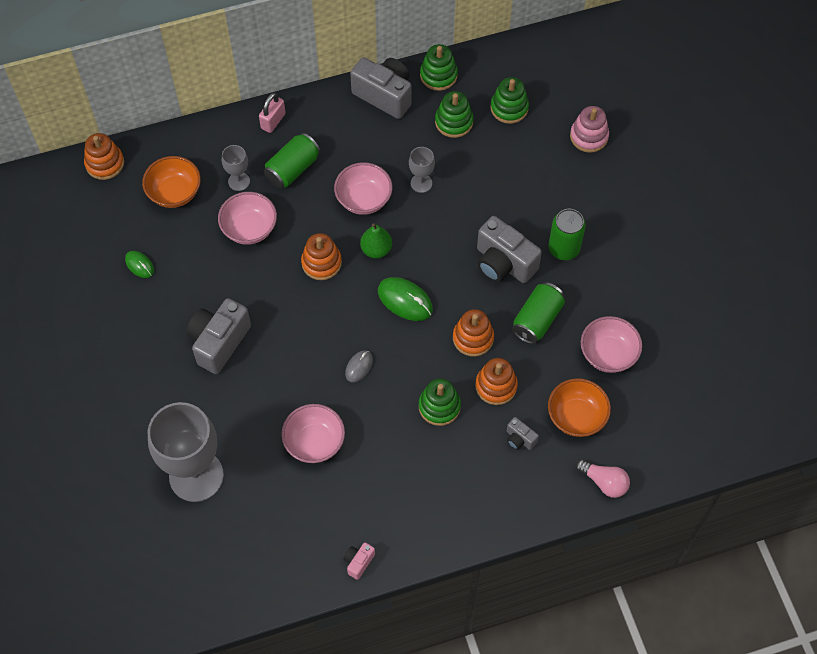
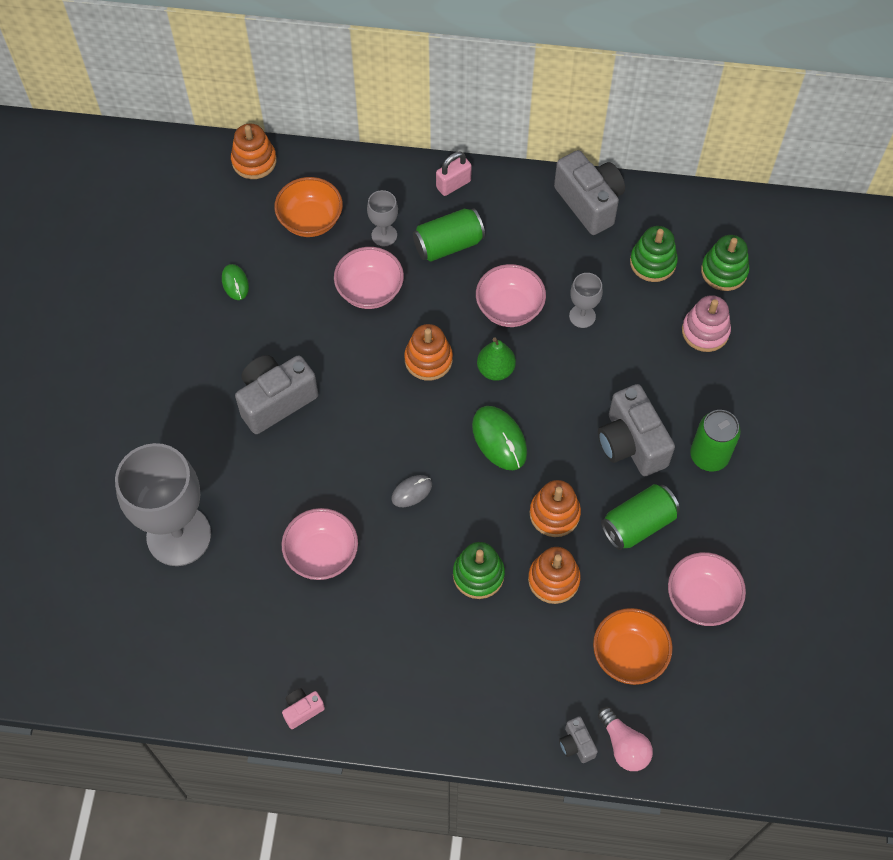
camera: 25 degrees right, 0 degrees up
green stacking toy [420,44,458,91] -> none
grey camera [507,417,539,450] -> grey camera moved to [559,716,598,763]
pink stacking toy [570,106,609,153] -> pink stacking toy moved to [682,295,731,352]

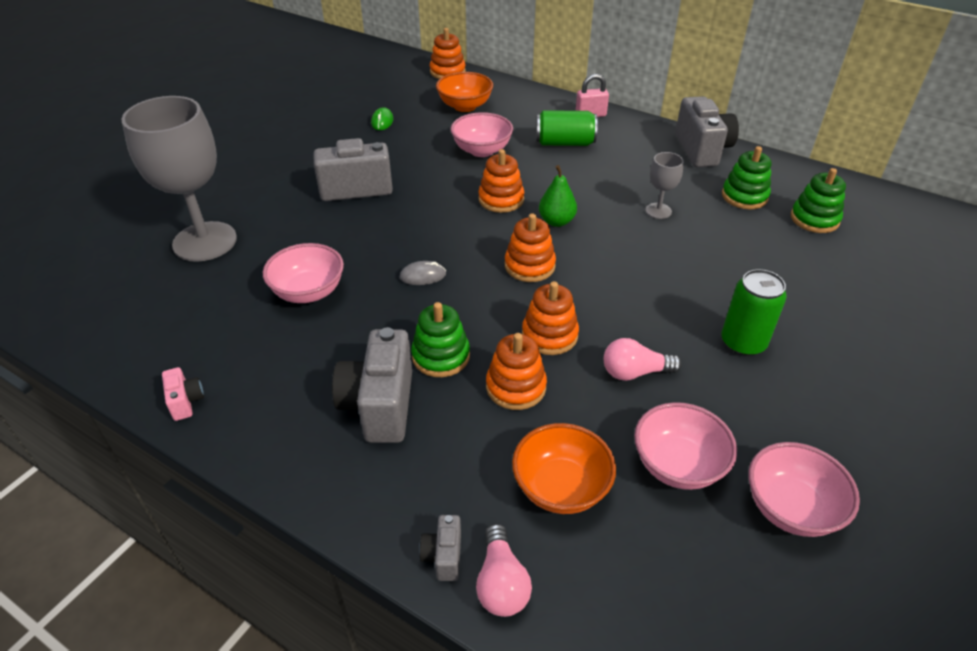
camera: 25 degrees right, 20 degrees down
pink camera [282,688,325,729] -> pink camera turned 75 degrees clockwise [162,367,204,421]
grey goblet [367,190,398,246] -> none
green mouse [472,406,527,470] -> orange stacking toy [505,213,556,282]
pink bowl [476,264,546,327] -> pink bowl moved to [749,442,860,537]
grey camera [598,384,675,476] -> grey camera moved to [332,327,412,443]
green can [601,484,680,550] -> pink light bulb [604,338,682,381]
pink stacking toy [682,295,731,352] -> none

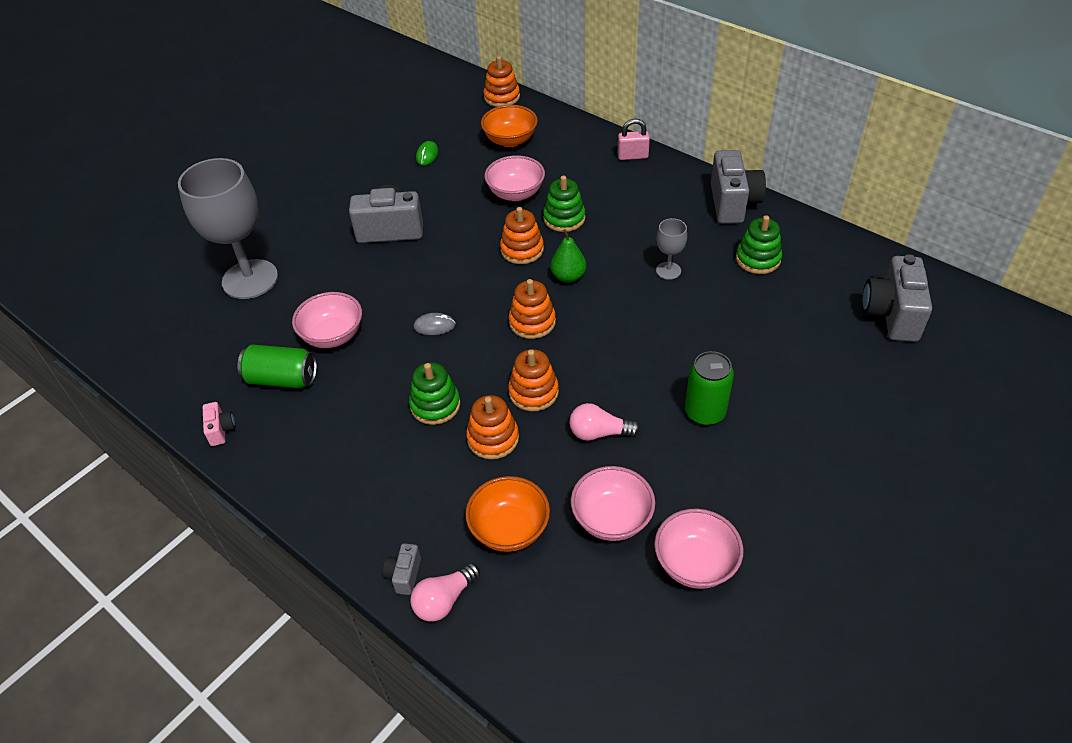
camera: 10 degrees right, 5 degrees up
grey camera [332,327,412,443] -> grey camera moved to [862,254,932,342]
pink light bulb [476,524,532,617] -> pink light bulb turned 45 degrees clockwise [411,563,480,622]
green can [536,110,598,146] -> green can moved to [238,344,317,388]
green stacking toy [791,168,846,233] -> green stacking toy moved to [543,176,585,232]

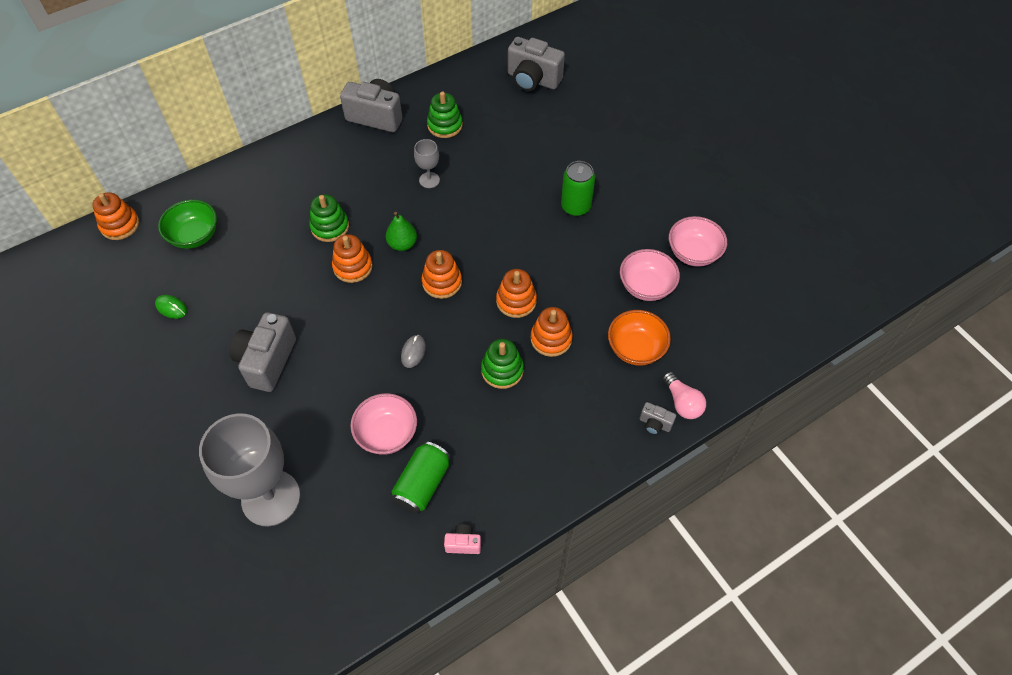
camera: 75 degrees left, 10 degrees up
orange bowl [481,105,538,147] -> green bowl [158,200,217,249]
pink bowl [484,155,545,201] -> none
pink light bulb [569,403,640,441] -> none
pink padlock [618,119,650,160] -> none

